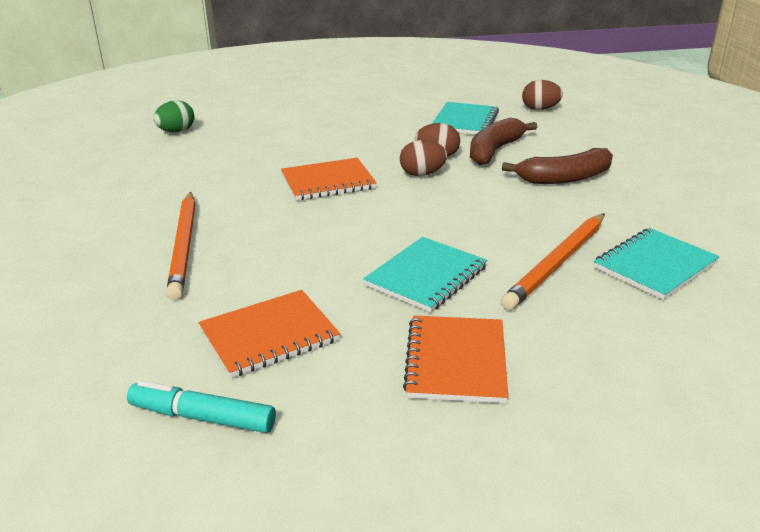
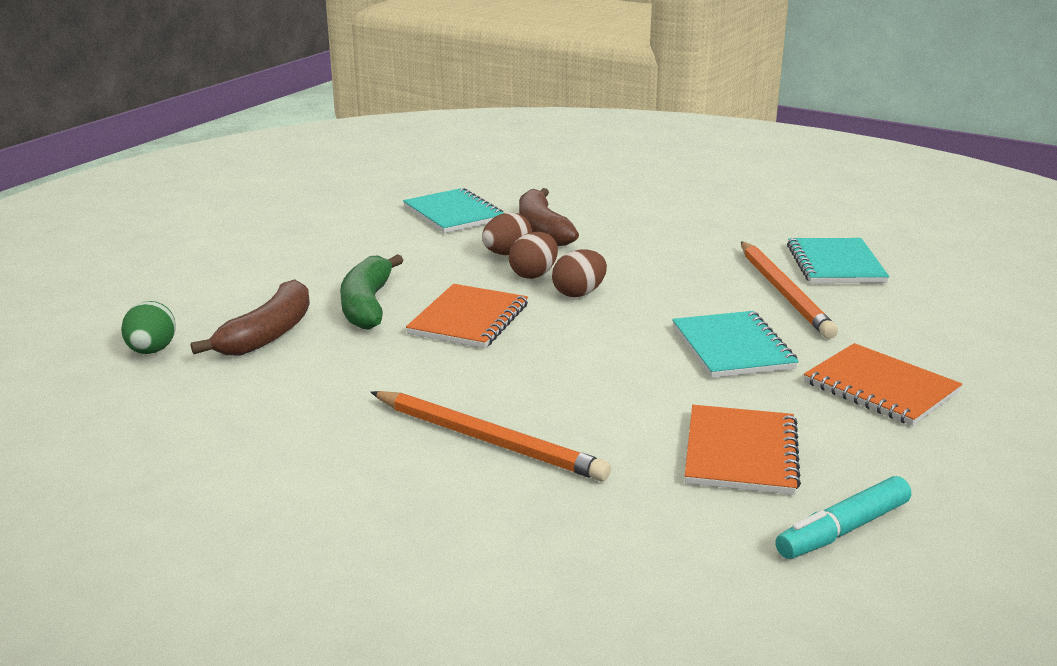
camera: 50 degrees left, 5 degrees down
brown banana [502,148,613,184] -> brown banana moved to [191,279,310,356]
brown egg [522,80,563,110] -> brown egg moved to [552,249,607,297]
none -> green banana [340,254,403,330]

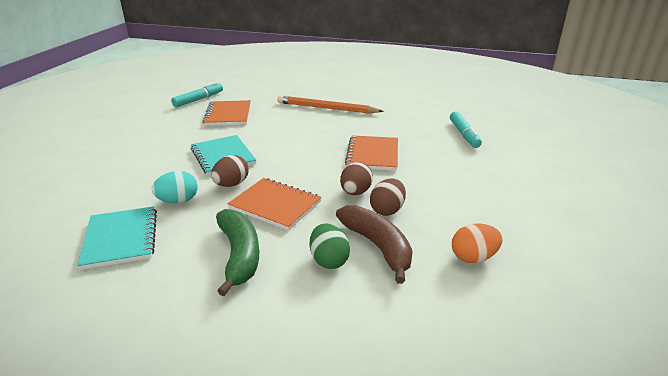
camera: 165 degrees right, 5 degrees up
green egg [121,301,176,354] -> green egg moved to [310,223,350,269]
brown banana [191,279,310,356] -> turquoise marker [450,111,482,148]
green banana [340,254,403,330] -> green banana moved to [216,209,259,296]
turquoise notebook [403,188,503,233] -> orange egg [452,223,502,263]
brown egg [552,249,607,297] -> brown egg moved to [211,155,248,187]
orange pencil [741,241,838,339] -> turquoise egg [152,171,197,204]
orange notebook [804,343,962,426] -> orange notebook moved to [227,178,322,230]

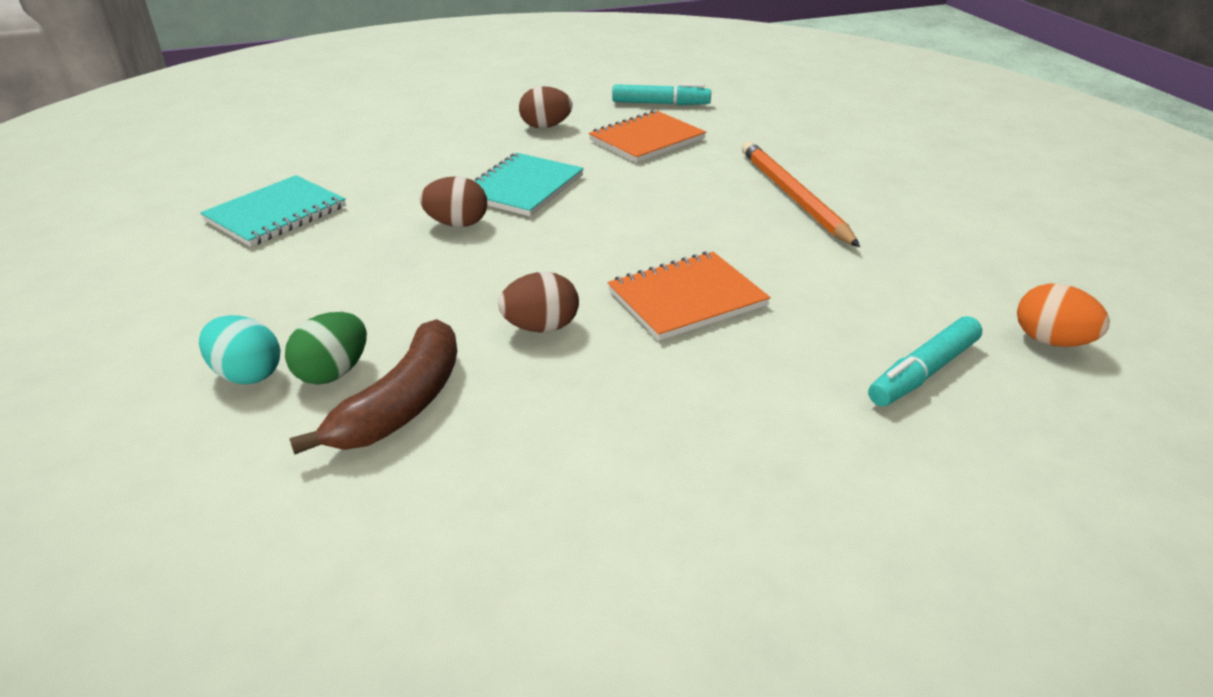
camera: 55 degrees right, 5 degrees up
turquoise egg [152,171,197,204] -> turquoise egg moved to [199,315,280,384]
green banana [216,209,259,296] -> none
orange notebook [227,178,322,230] -> none
brown egg [370,178,406,216] -> brown egg moved to [519,86,572,128]
orange egg [452,223,502,263] -> orange egg moved to [1017,284,1110,347]

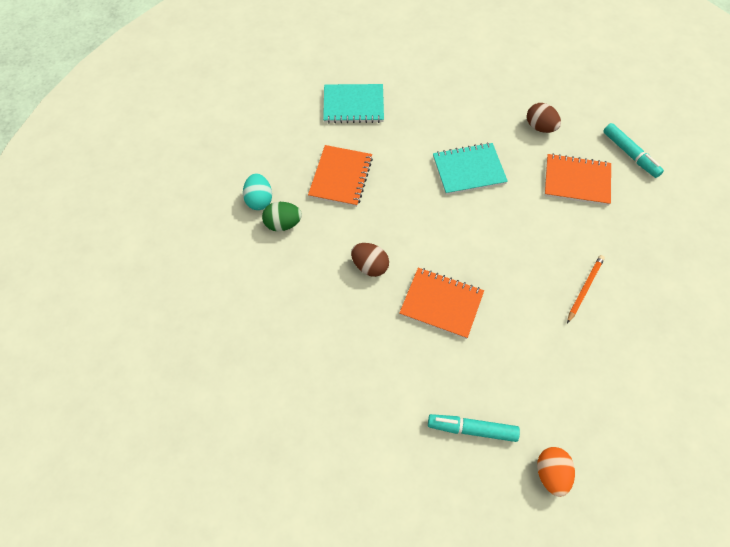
camera: 50 degrees right, 25 degrees up
brown banana [289,319,457,455] -> none
brown egg [420,176,487,227] -> none
orange pencil [742,141,860,247] -> orange pencil [567,255,605,323], size x0.58
none -> orange notebook [308,145,373,207]

